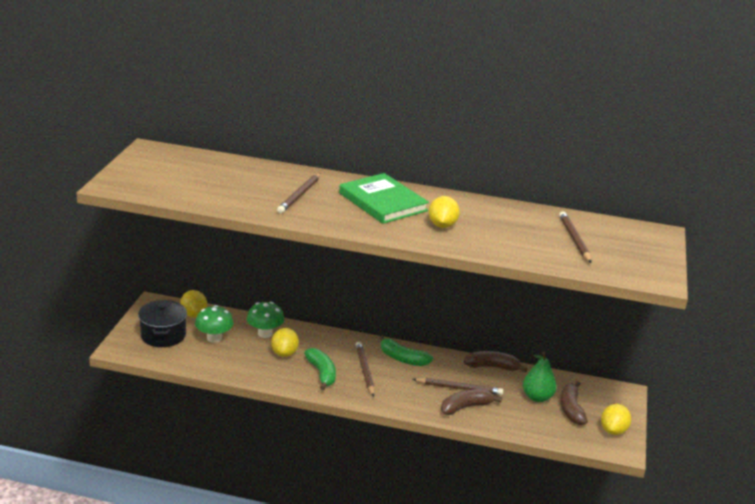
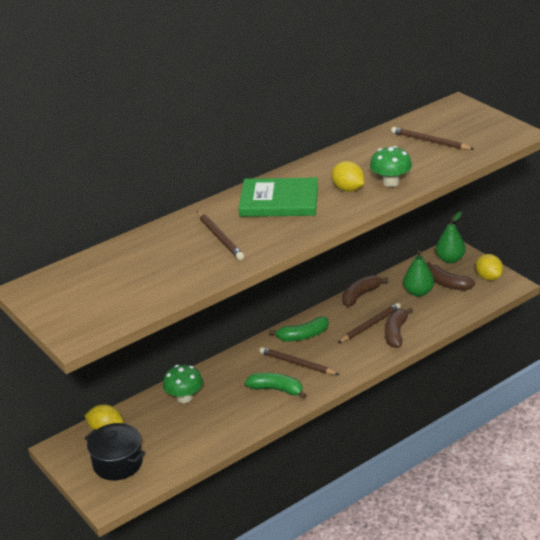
camera: 45 degrees left, 5 degrees up
green mushroom [195,305,234,343] -> green mushroom moved to [370,146,412,187]
yellow lemon [271,328,299,357] -> none
none -> green pear [436,212,466,263]

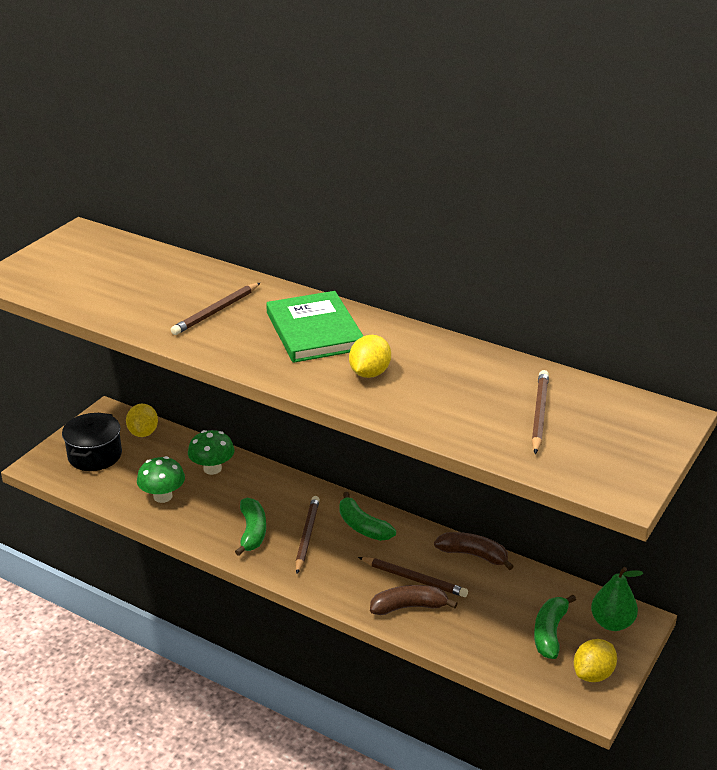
camera: 65 degrees right, 0 degrees up
green mushroom [370,146,412,187] -> green mushroom moved to [137,456,185,503]
green pear [403,251,434,297] -> none
brown banana [426,262,475,291] -> green banana [534,595,576,659]

